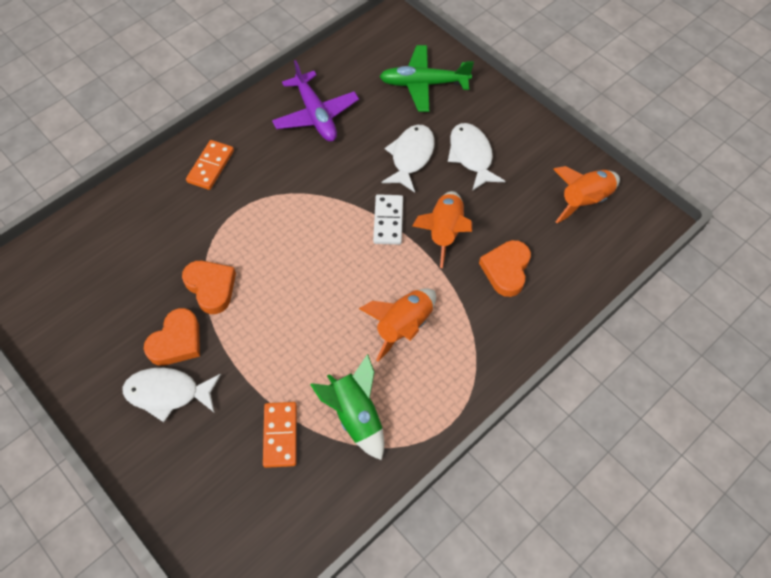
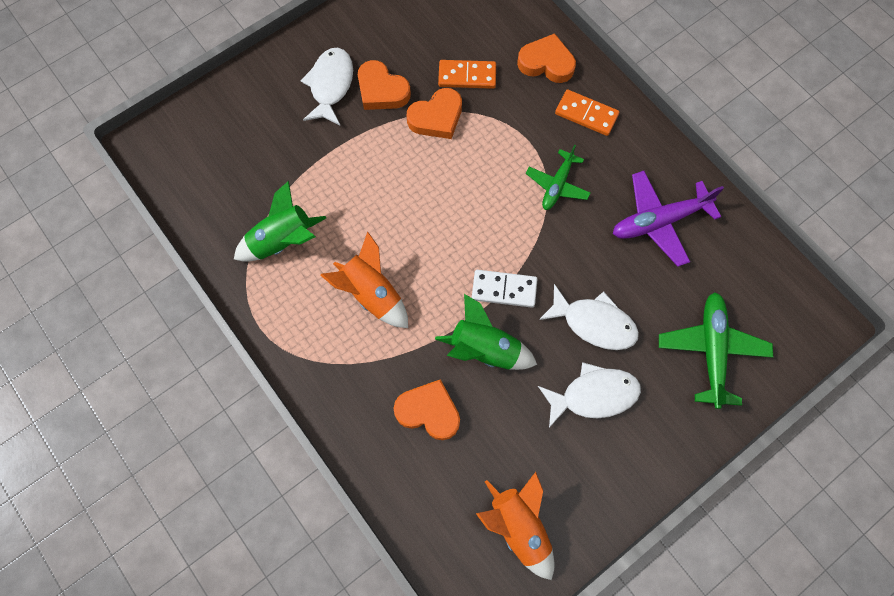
camera: 95 degrees right, 10 degrees up
orange domino [263,402,297,468] -> orange domino moved to [438,60,496,89]
orange rocket [412,191,472,268] -> green rocket [435,294,537,370]
none -> orange heart [517,33,576,83]
none -> green plane [526,145,591,210]

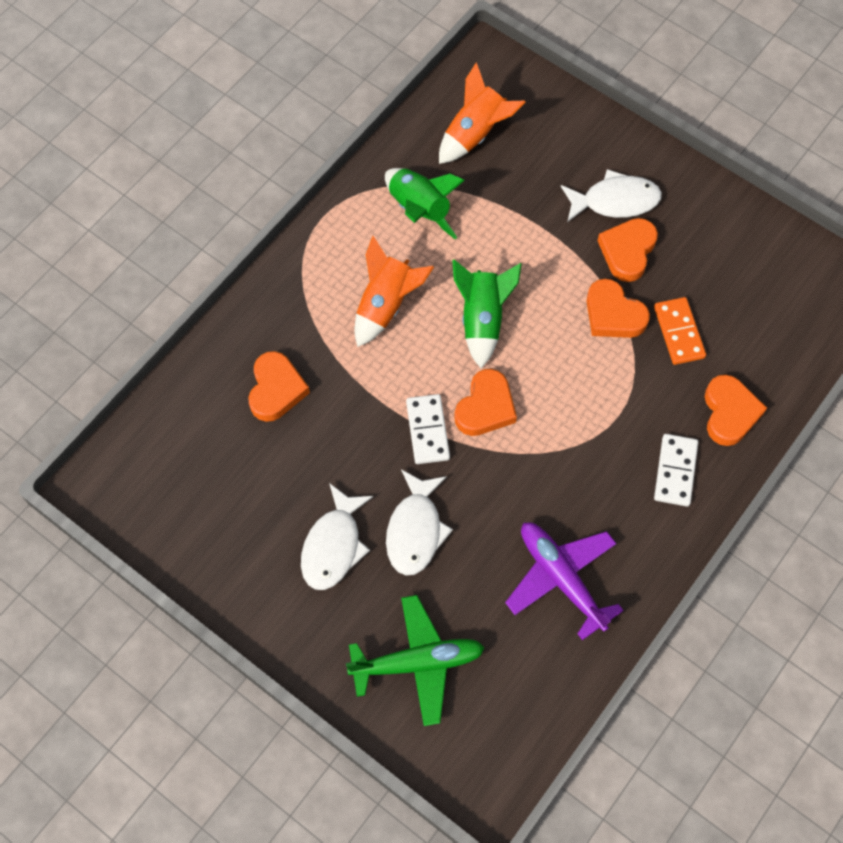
camera: 75 degrees right, 5 degrees down
green rocket [435,294,537,370] -> green rocket moved to [452,260,522,368]
orange rocket [476,472,555,580] -> orange rocket moved to [439,63,526,164]
green plane [526,145,591,210] -> none
white fish [538,362,641,428] -> white fish turned 45 degrees clockwise [301,483,373,590]
orange domino [555,89,619,136] -> white domino [654,434,698,506]
none -> orange heart [454,369,517,436]

